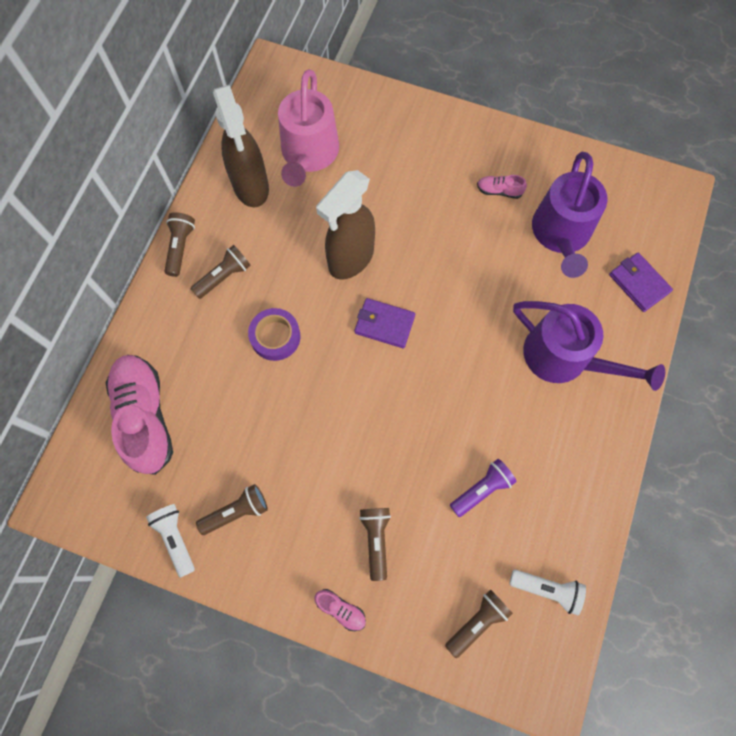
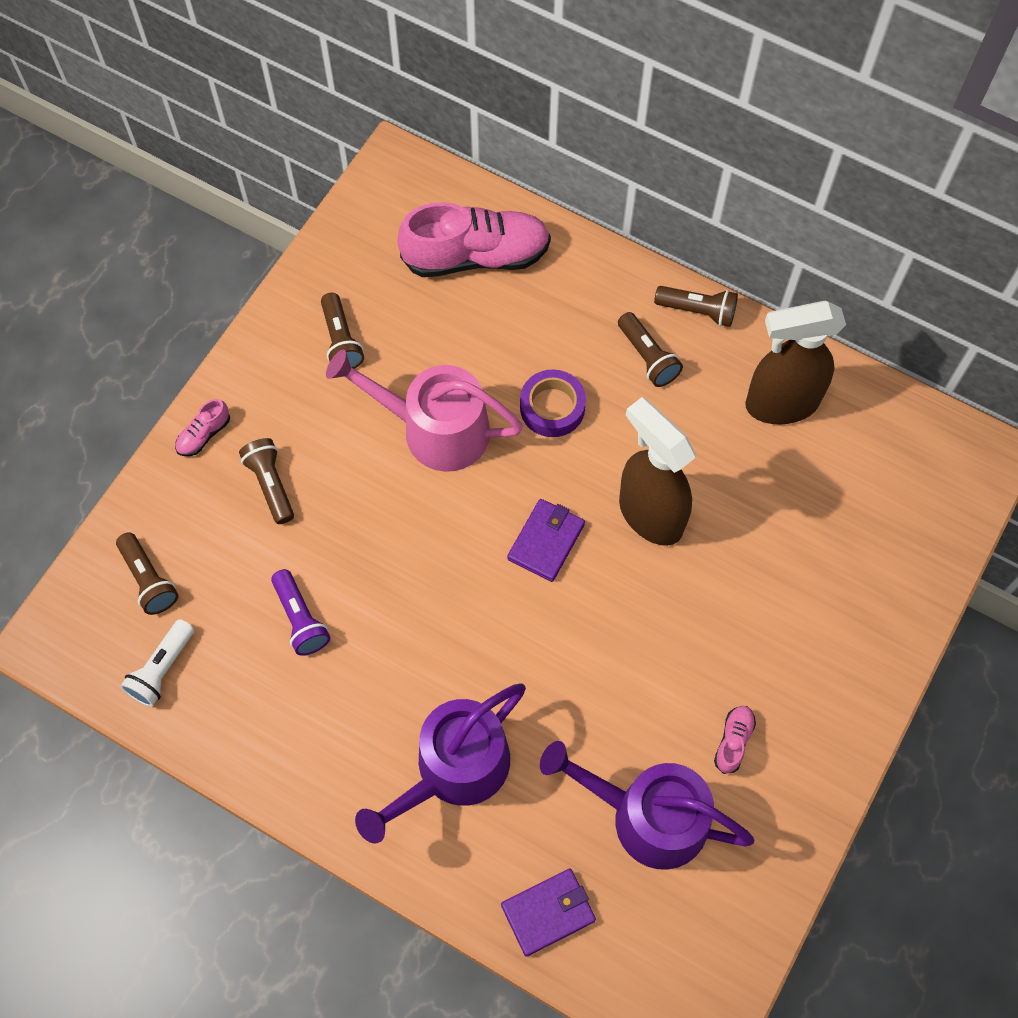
camera: 100 degrees right, 5 degrees down
white flashlight [146,504,195,578] -> none
pink watering can [278,69,339,187] -> pink watering can moved to [326,350,523,472]
brown flashlight [359,508,391,581] -> brown flashlight turned 120 degrees counterclockwise [239,438,294,524]

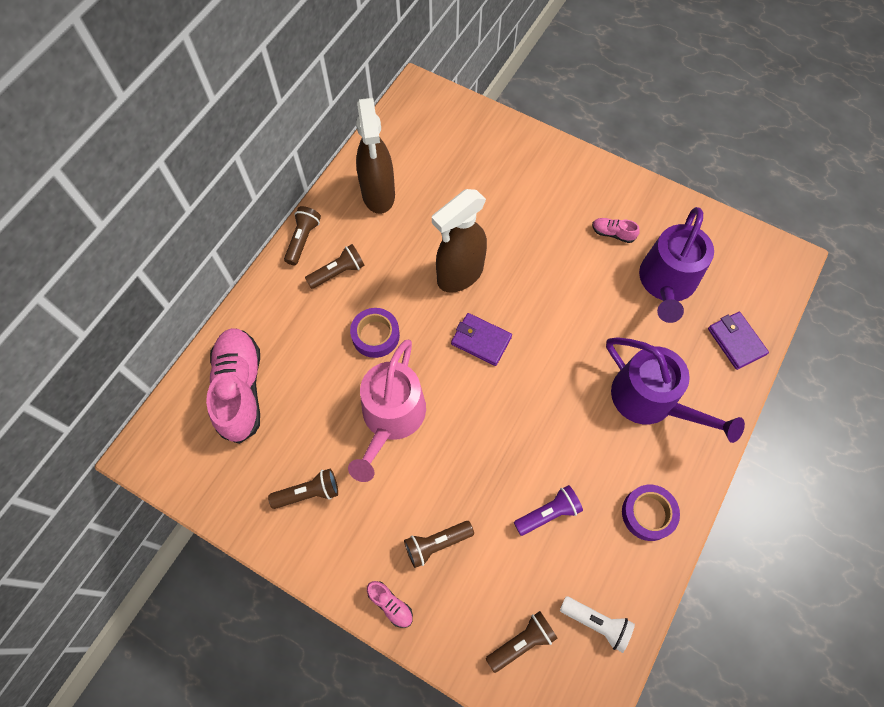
camera: 90 degrees left, 0 degrees up
none -> purple tape [622,485,680,541]

